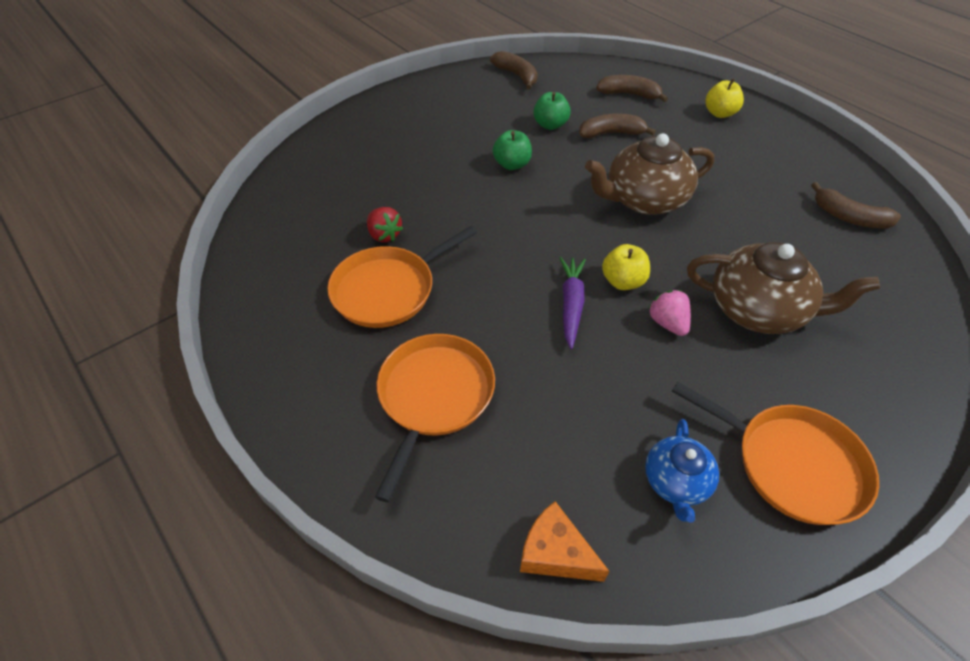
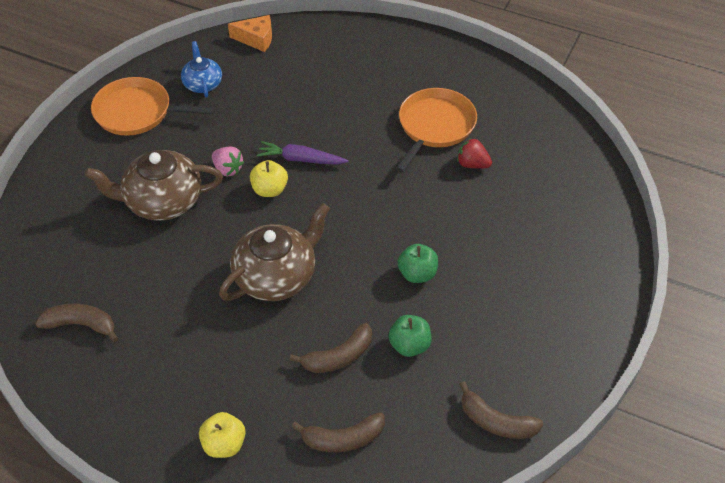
camera: 155 degrees right, 0 degrees up
orange pan [375,334,495,502] -> none
purple carrot [560,257,586,349] -> purple carrot turned 120 degrees clockwise [257,141,348,164]

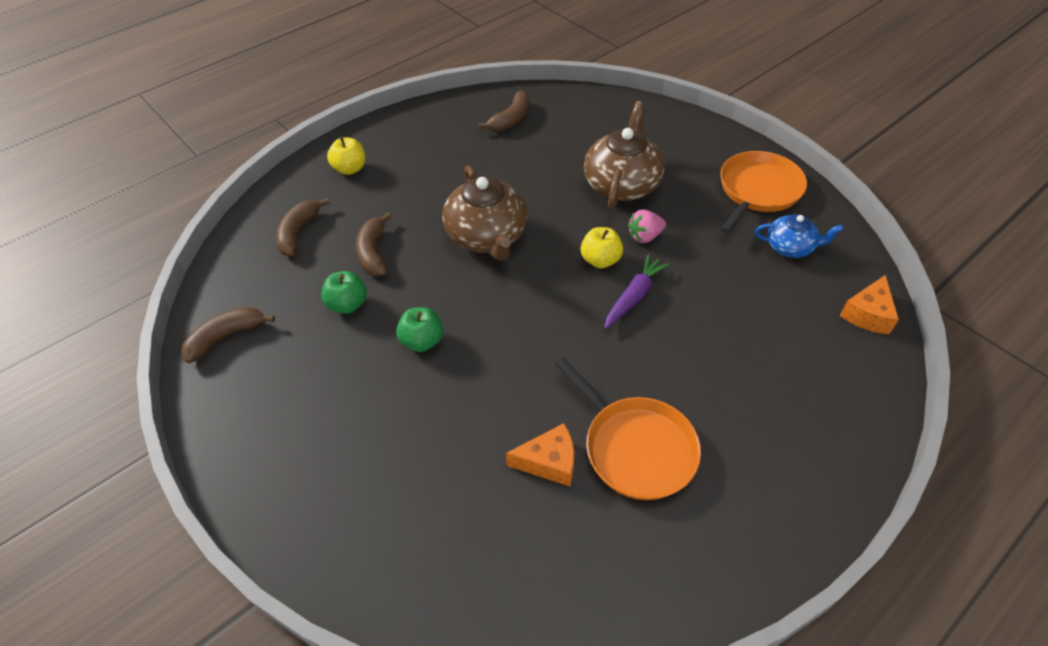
camera: 115 degrees right, 0 degrees up
red strawberry [457,138,492,169] -> orange cheese [506,423,574,486]

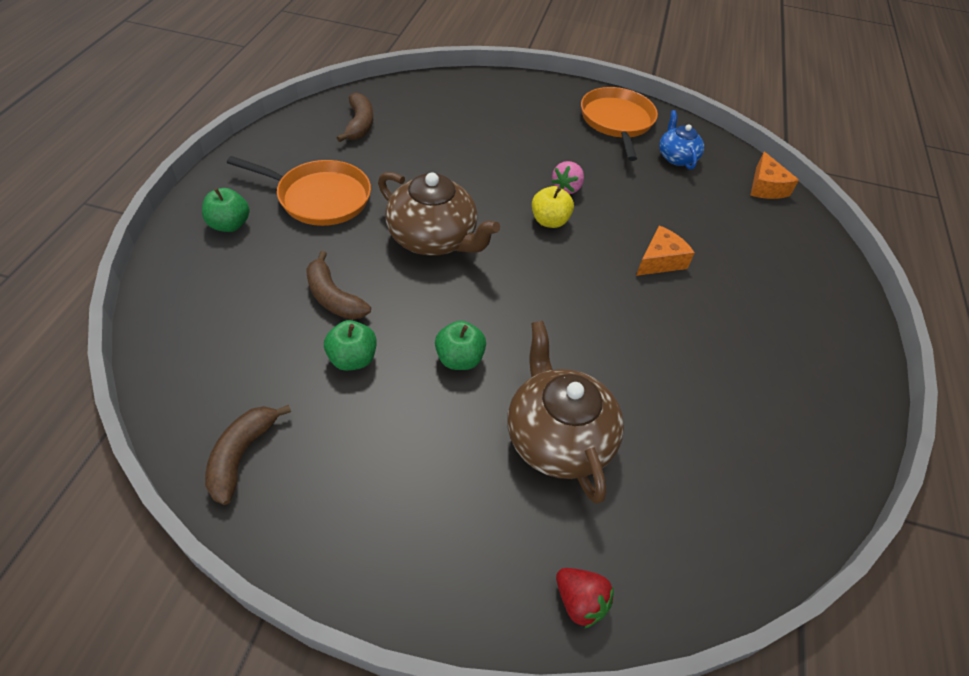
camera: 40 degrees left, 0 degrees up
brown banana [276,198,330,256] -> none
yellow apple [327,137,365,175] -> green apple [202,188,249,232]
orange cheese [506,423,574,486] -> orange cheese moved to [636,226,695,276]
orange pan [555,358,701,500] -> orange pan moved to [227,156,371,226]
brown teapot [584,101,665,209] -> brown teapot moved to [507,321,624,504]
purple carrot [604,254,669,329] -> none
blue teapot [755,214,844,258] -> blue teapot turned 75 degrees counterclockwise [659,110,704,170]
none -> red strawberry [556,568,614,629]

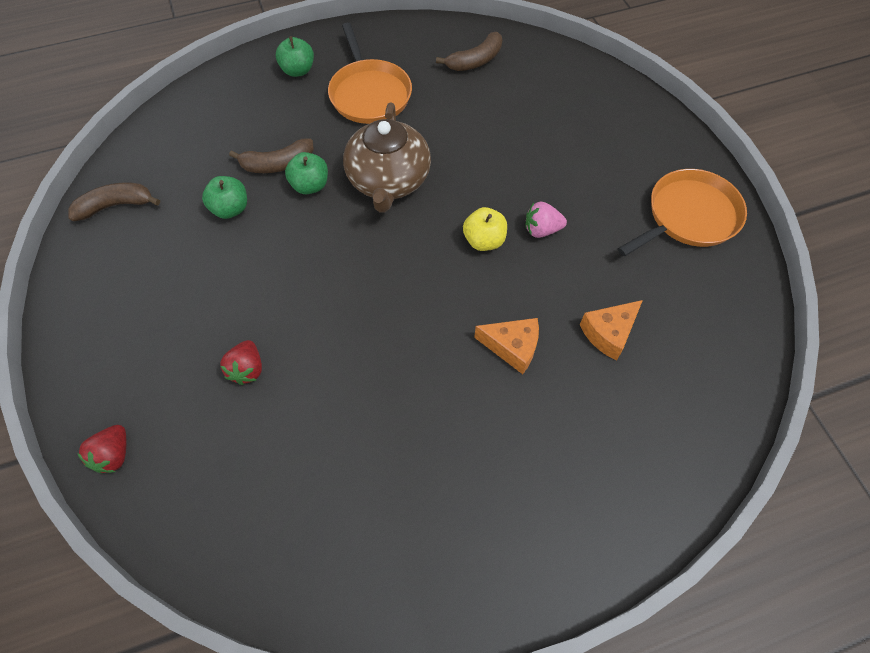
camera: 60 degrees right, 10 degrees up
brown banana [306,251,371,320] -> brown banana turned 120 degrees counterclockwise [229,138,314,173]
green apple [435,321,486,370] -> green apple moved to [285,152,328,194]
brown teapot [507,321,624,504] -> red strawberry [220,340,262,385]
blue teapot [659,110,704,170] -> none
orange cheese [750,152,799,199] -> orange cheese moved to [580,300,643,361]

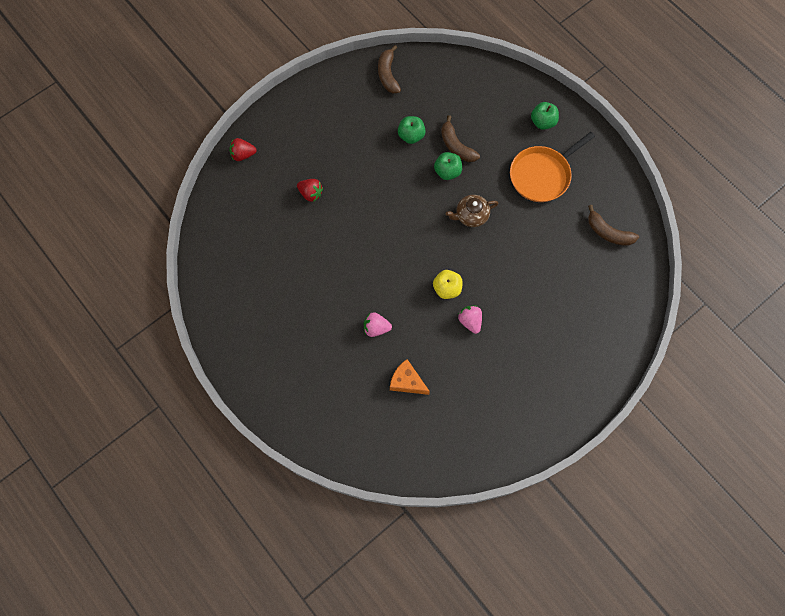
camera: 70 degrees right, 10 degrees up
brown banana [68,182,160,221] -> brown banana turned 150 degrees counterclockwise [378,45,401,94]
red strawberry [220,340,262,385] -> red strawberry turned 135 degrees counterclockwise [297,179,323,202]
brown teapot [343,103,431,213] -> brown teapot [446,195,498,227], size x0.57
orange cheese [474,318,539,374] -> pink strawberry [364,312,392,337]
orange pan [618,169,747,256] -> none

